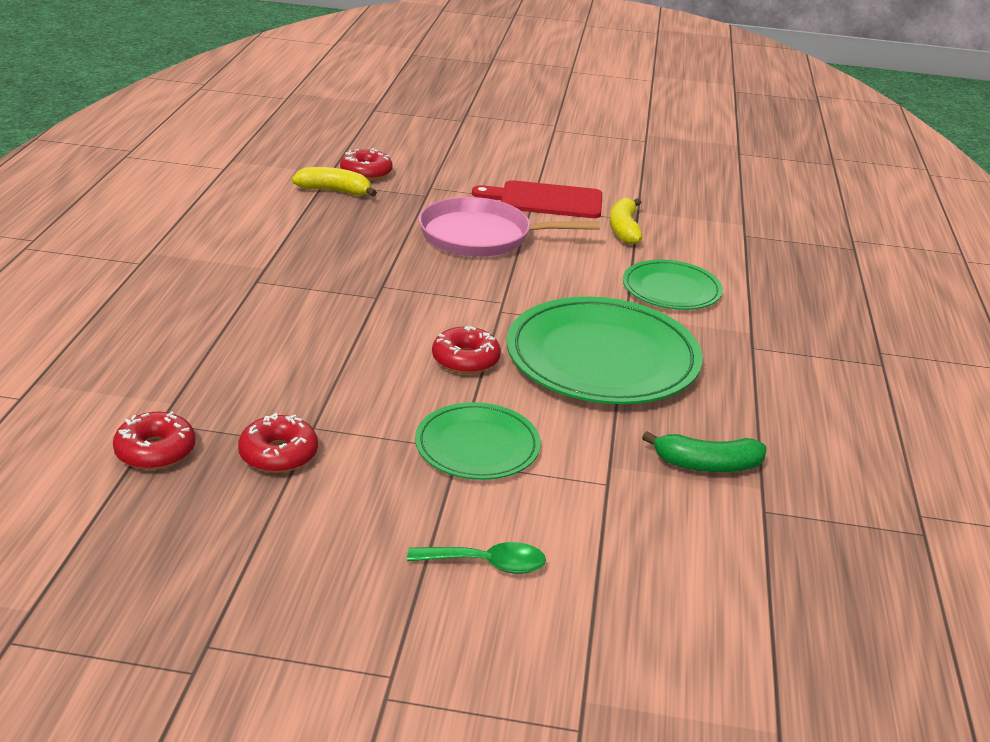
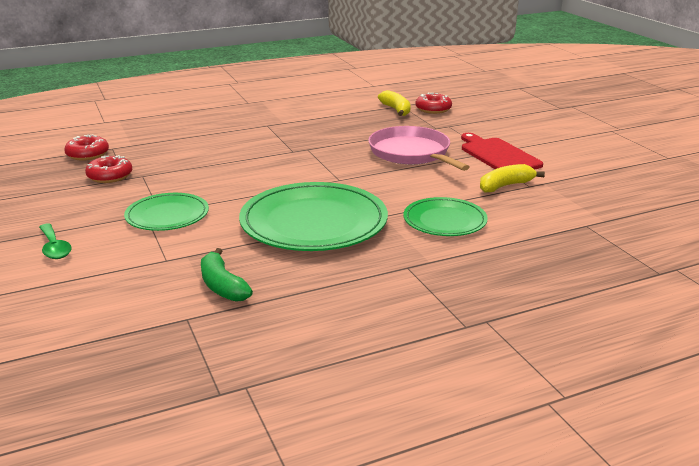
camera: 60 degrees right, 5 degrees down
red donut [432,326,501,374] -> none

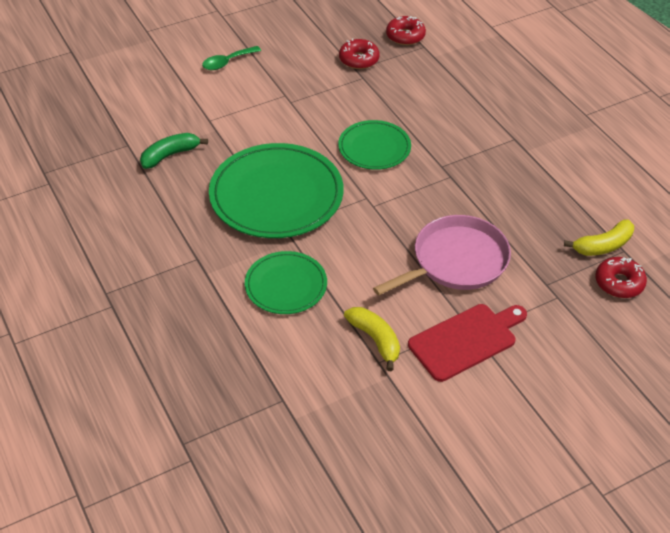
camera: 85 degrees right, 20 degrees up
green plate [124,193,209,231] -> green plate moved to [338,120,411,170]

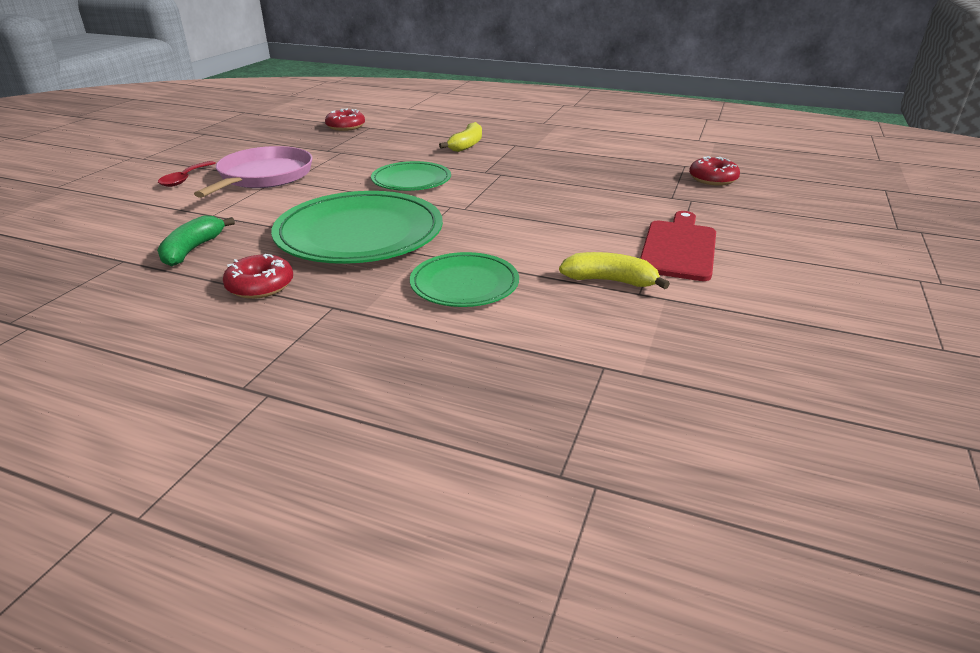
camera: 40 degrees left, 15 degrees down
green spoon [202,46,261,70] -> red spoon [158,161,216,187]
red donut [339,38,380,69] -> red donut moved to [223,254,293,299]
pink pan [373,215,511,296] -> pink pan moved to [194,146,313,198]
yellow banana [564,219,634,256] -> yellow banana moved to [439,122,482,152]

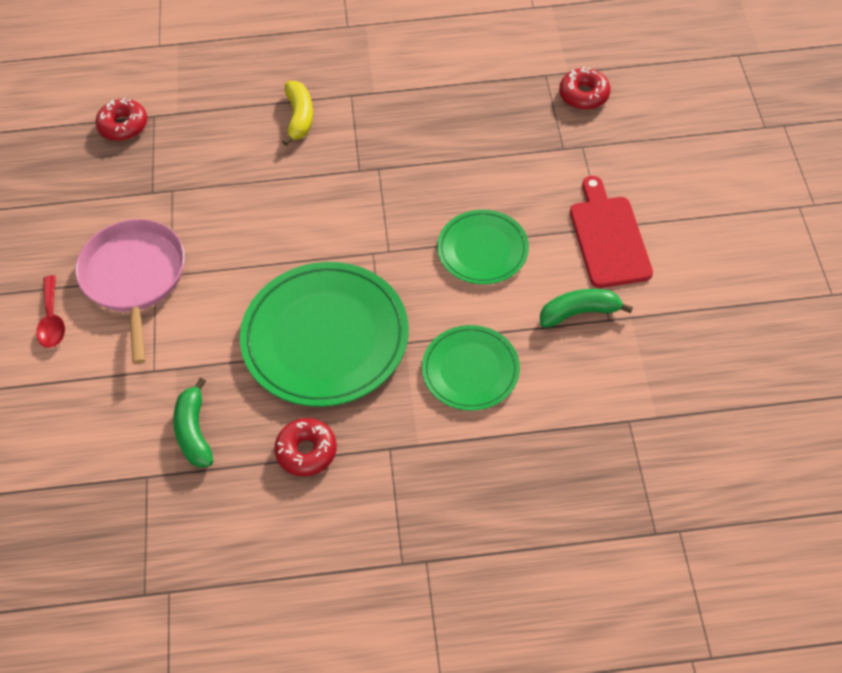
camera: 25 degrees left, 25 degrees up
green plate [371,161,451,191] -> green plate moved to [437,210,529,284]
yellow banana [559,252,670,289] -> green banana [540,289,633,328]

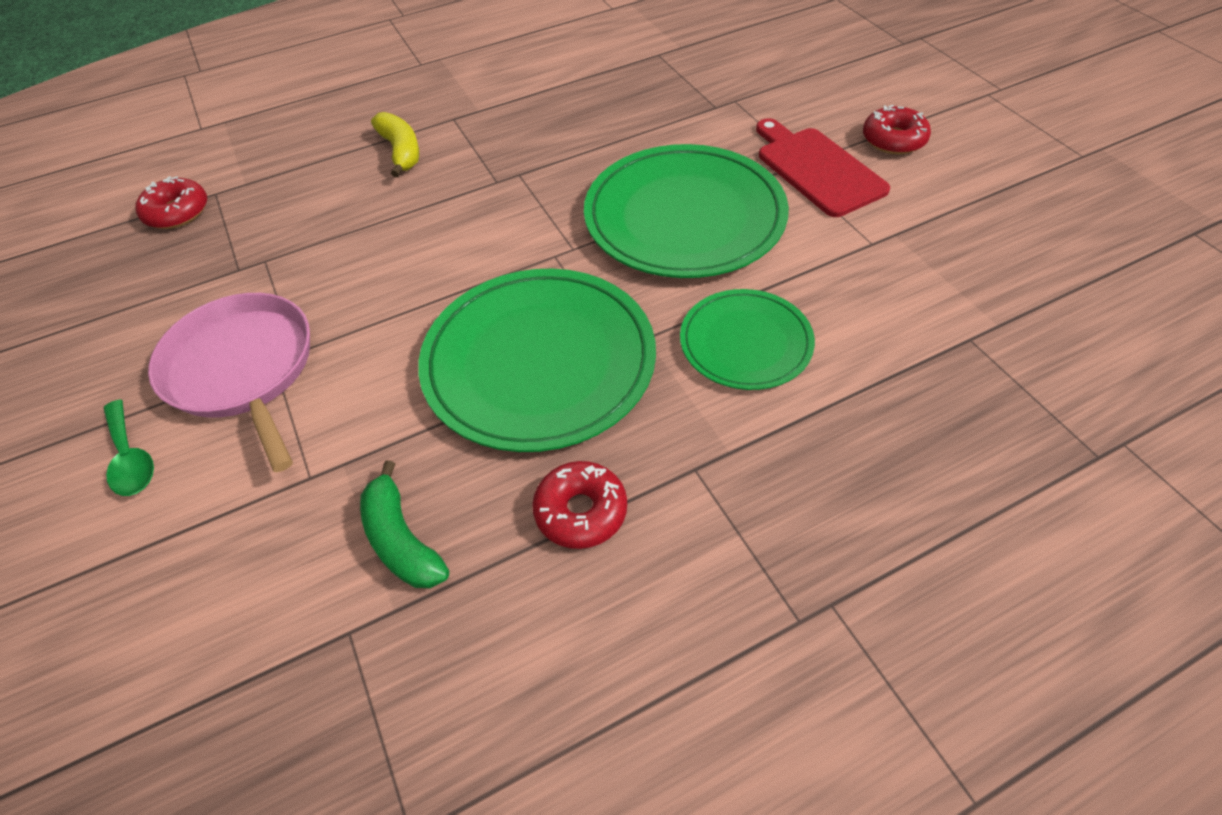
camera: 20 degrees left, 5 degrees down
red spoon [36,275,65,348] -> green spoon [103,399,154,496]
green plate [437,210,529,284] -> green plate [584,144,789,278], size x1.76
green banana [540,289,633,328] -> none
red donut [559,67,610,110] -> red donut moved to [863,105,931,154]

